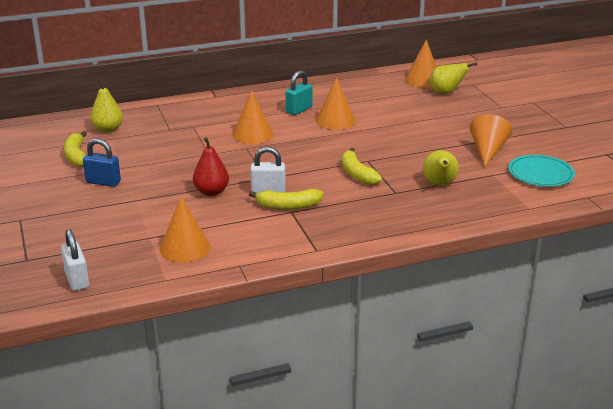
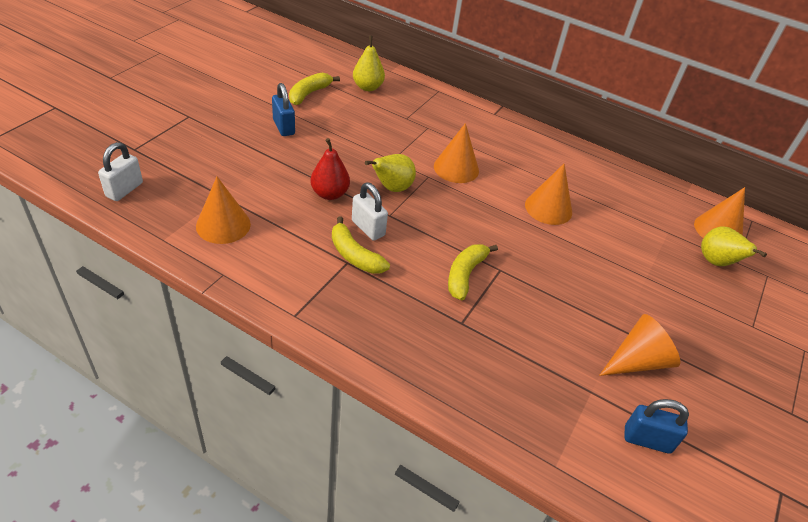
camera: 45 degrees right, 15 degrees up
turquoise padlock [286,70,313,115] -> none
yellow pear [423,150,459,186] -> yellow pear moved to [365,154,416,192]
turquoise plate [508,155,575,187] -> blue padlock [624,399,689,454]

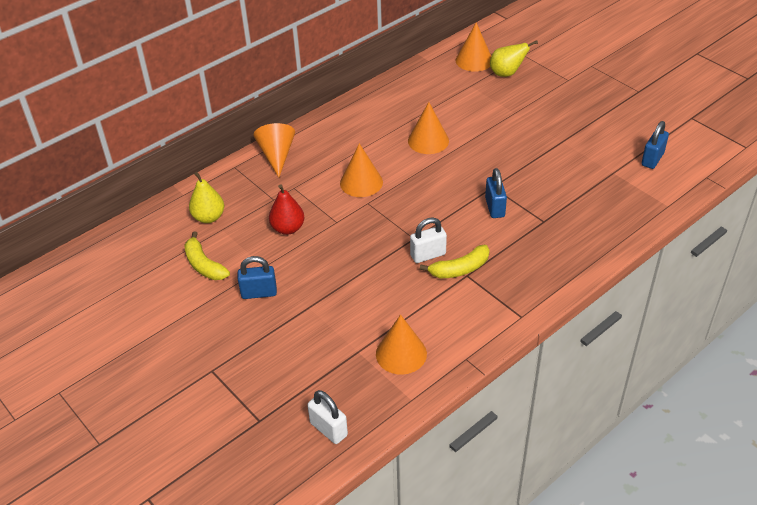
camera: 65 degrees left, 0 degrees up
red pear [311,138,350,200] -> red pear moved to [269,184,305,235]
yellow pear [365,154,416,192] -> none
yellow banana [448,244,498,301] -> blue padlock [485,168,507,218]
orange cone [599,314,680,376] -> orange cone moved to [253,123,295,177]

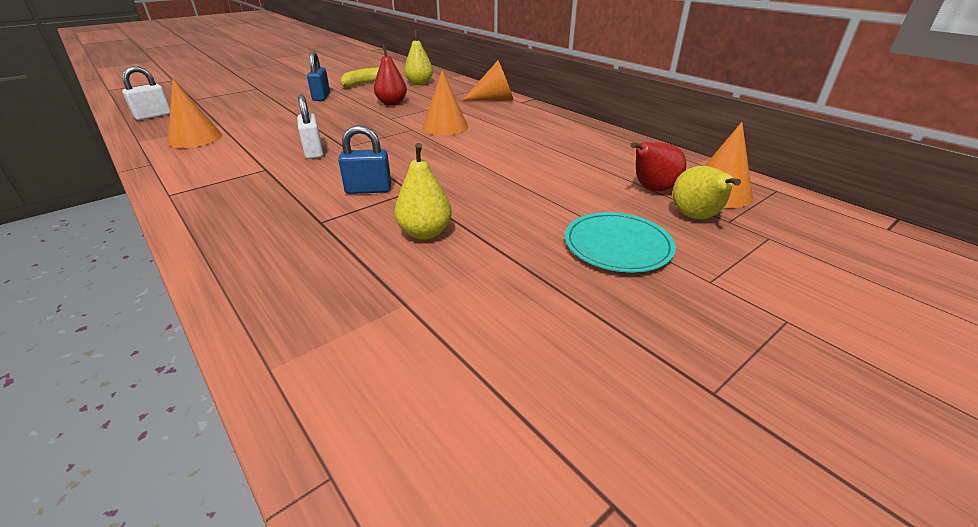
camera: 90 degrees right, 10 degrees down
orange cone [408,102,449,154] -> none
yellow banana [420,245,490,278] -> none
blue padlock [641,121,669,169] -> none
none -> yellow pear [394,143,452,240]
none -> turquoise plate [564,212,676,273]
none -> red pear [630,142,686,191]

